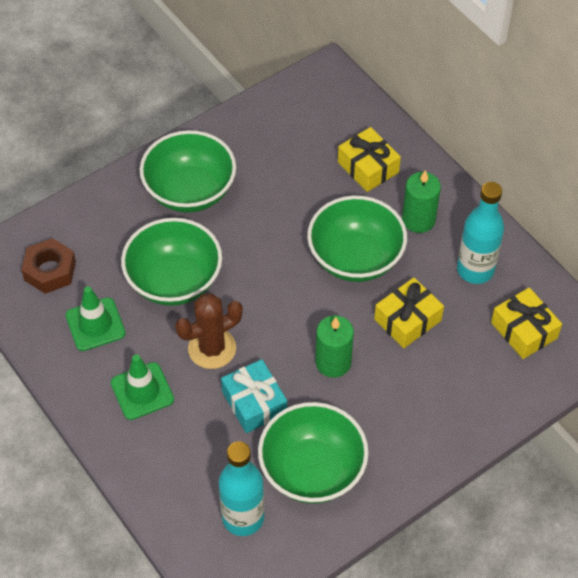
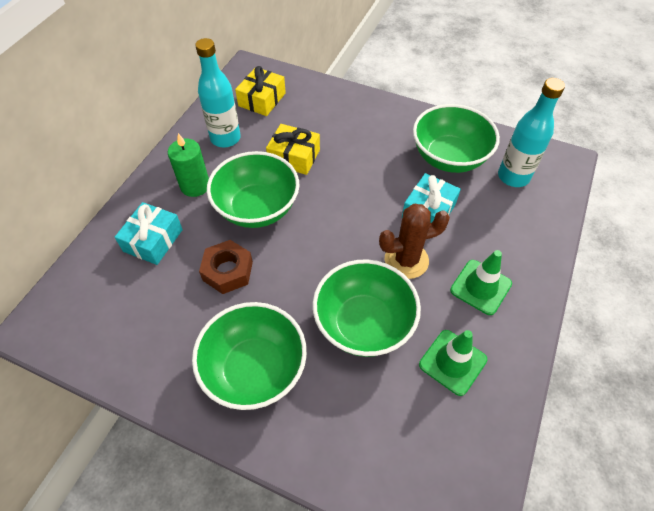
camera: 120 degrees left, 0 degrees up
brown nut [21,238,76,294] -> brown nut moved to [199,240,253,294]
brown cactus [175,294,243,369] -> brown cactus turned 45 degrees counterclockwise [379,204,450,279]
green candle [316,315,354,378] -> none
yellow gift [338,127,401,192] -> turquoise gift [115,202,183,265]

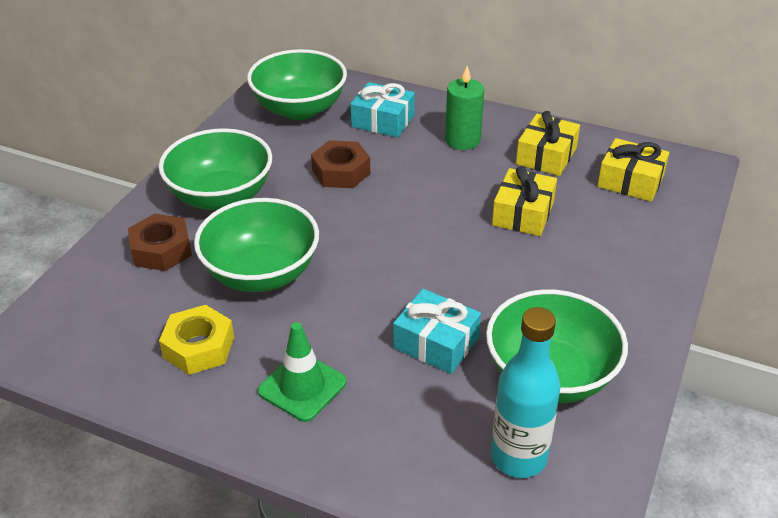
camera: 90 degrees right, 15 degrees down
turquoise bottle [195,38,241,147] -> yellow gift [516,111,580,176]
green bowl [207,151,300,228] -> green bowl moved to [247,49,347,120]
brown cactus [379,204,450,279] -> none
green traffic cone [419,330,487,396] -> yellow nut [159,305,234,375]
none -> brown nut [128,214,192,271]

